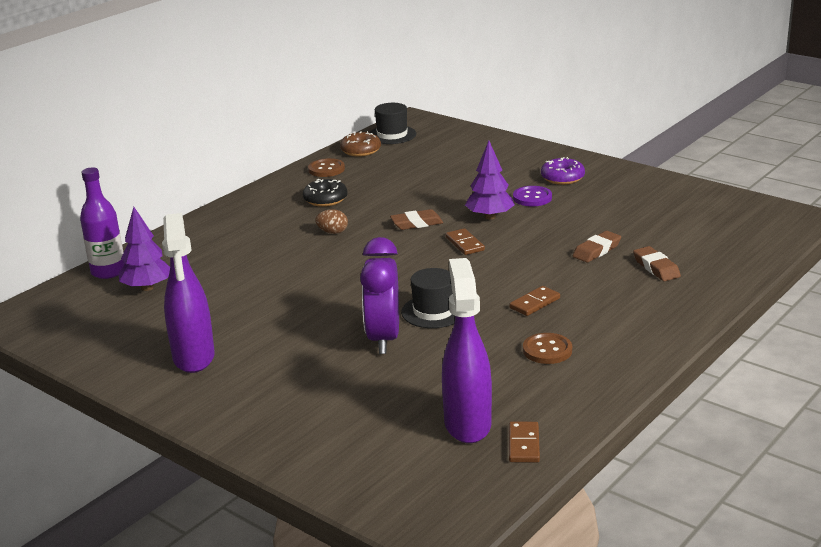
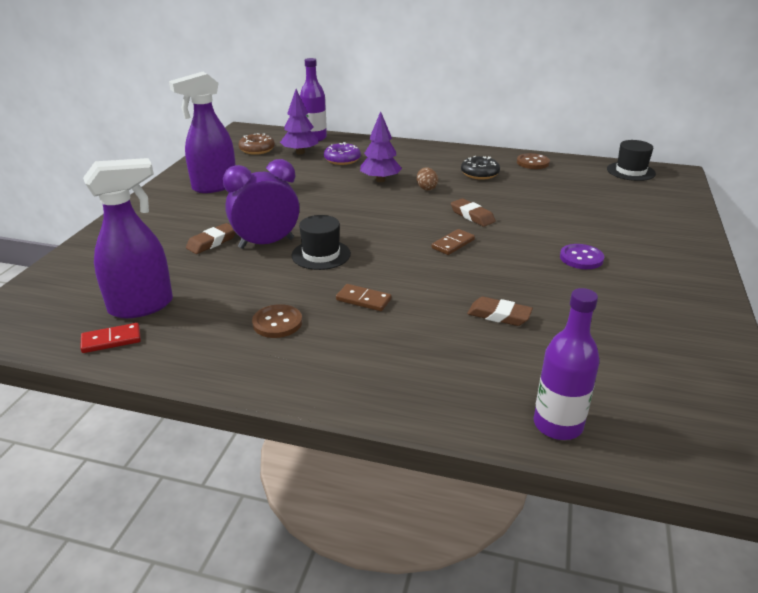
camera: 65 degrees right, 5 degrees up
brown donut [340,131,381,156] -> brown donut moved to [239,133,275,155]
purple tree [465,141,515,220] -> purple tree moved to [360,111,402,182]
brown domino [509,422,540,463] -> red domino [80,323,141,353]
purple donut [541,157,585,185] -> purple donut moved to [324,142,361,165]
brown eraser [633,246,681,281] -> brown eraser moved to [186,223,236,254]
none -> purple bottle [534,288,600,440]

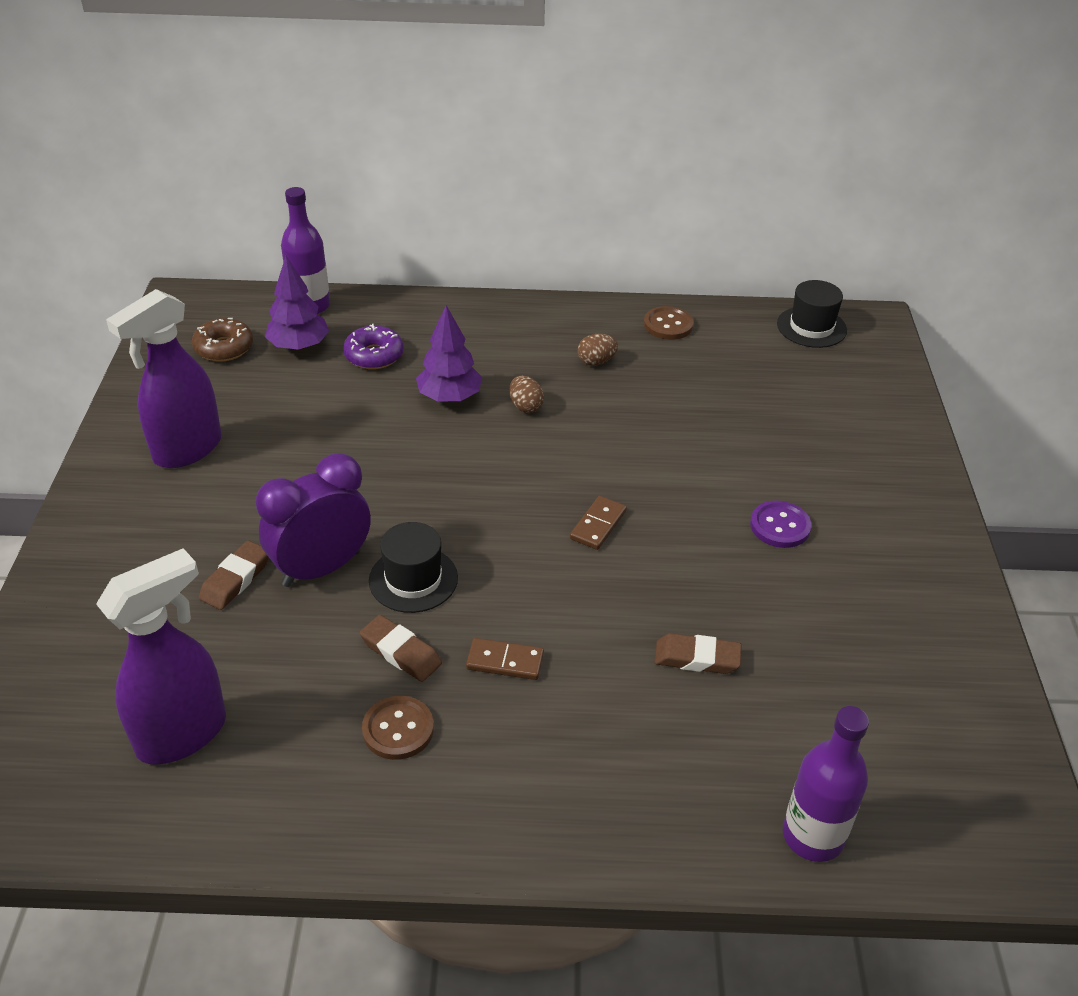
camera: 15 degrees left, 10 degrees up
red domino [80,323,141,353] -> none
brown eraser [451,198,495,227] -> brown eraser moved to [360,615,442,682]
black donut [461,156,500,180] -> brown egg [577,333,618,366]

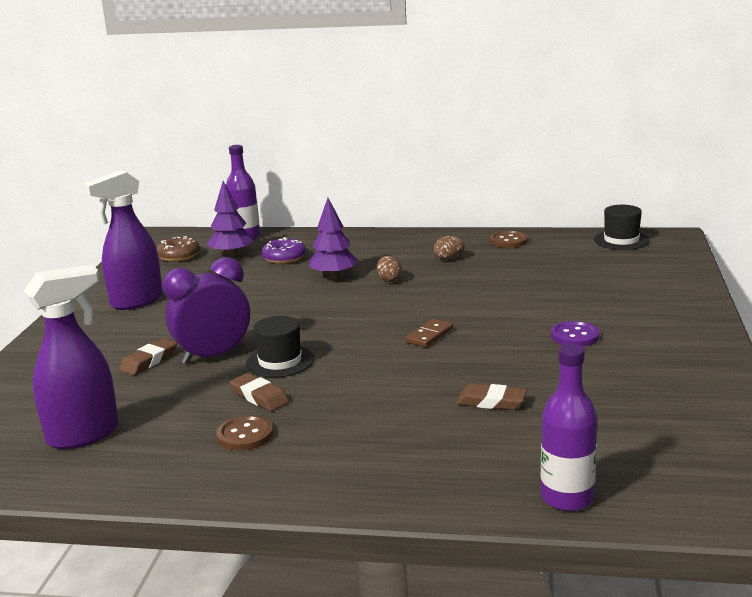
camera: 10 degrees right, 20 degrees down
brown domino [466,638,544,680] -> none

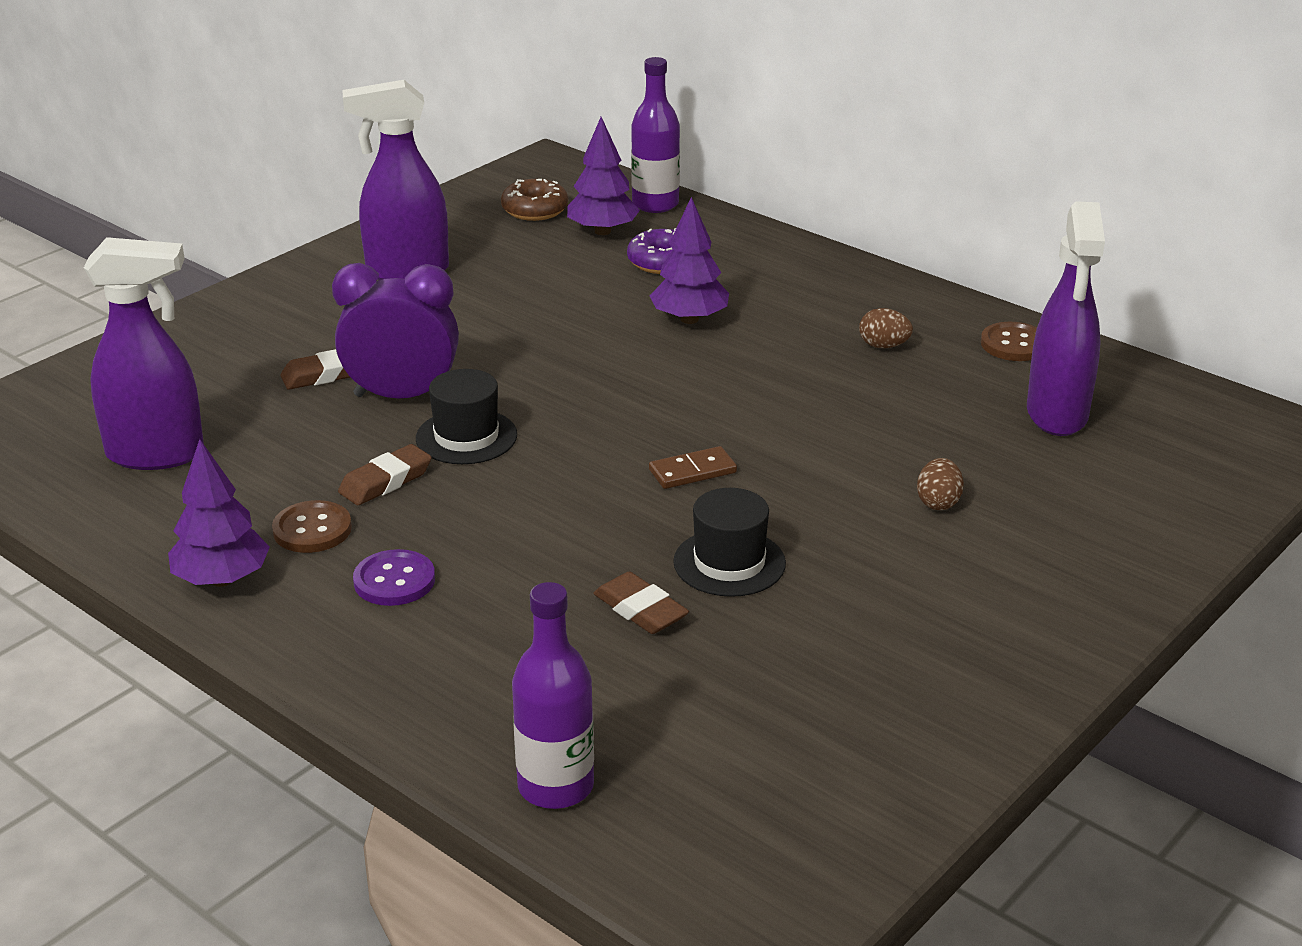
camera: 30 degrees right, 10 degrees up
brown eraser [230,373,289,411] -> brown eraser turned 60 degrees clockwise [338,444,432,505]
brown egg [377,256,402,282] -> brown egg moved to [917,458,964,510]
purple button [551,321,600,347] -> purple button moved to [353,549,435,606]
black hat [594,205,650,250] -> black hat moved to [673,488,786,597]
none -> purple tree [168,439,270,587]
none -> purple spray bottle [1027,201,1105,436]

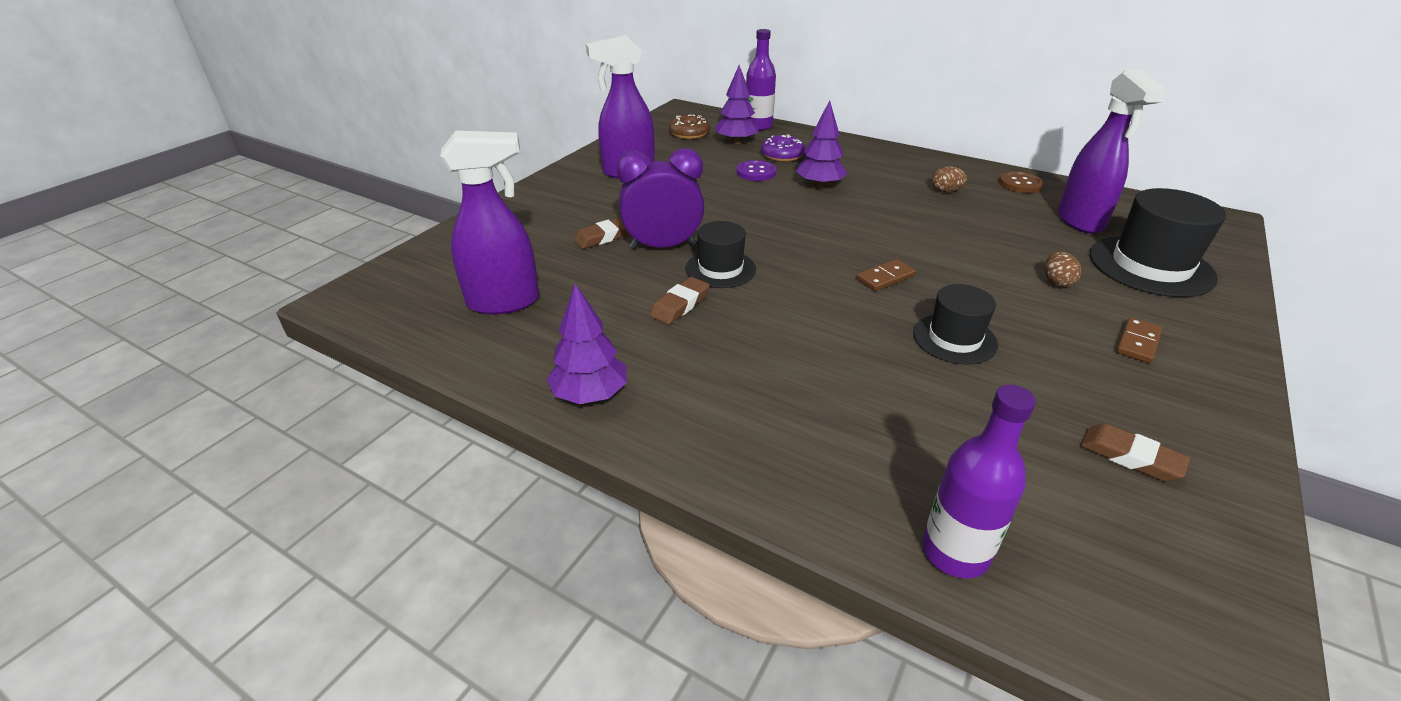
camera: 10 degrees left, 5 degrees up
brown button [272,500,352,553] -> none
purple button [353,549,435,606] -> purple button moved to [737,160,776,181]
brown eraser [593,572,689,634] -> brown eraser moved to [1080,423,1190,481]
none -> black hat [1090,188,1226,297]
none -> brown domino [1116,317,1162,363]

